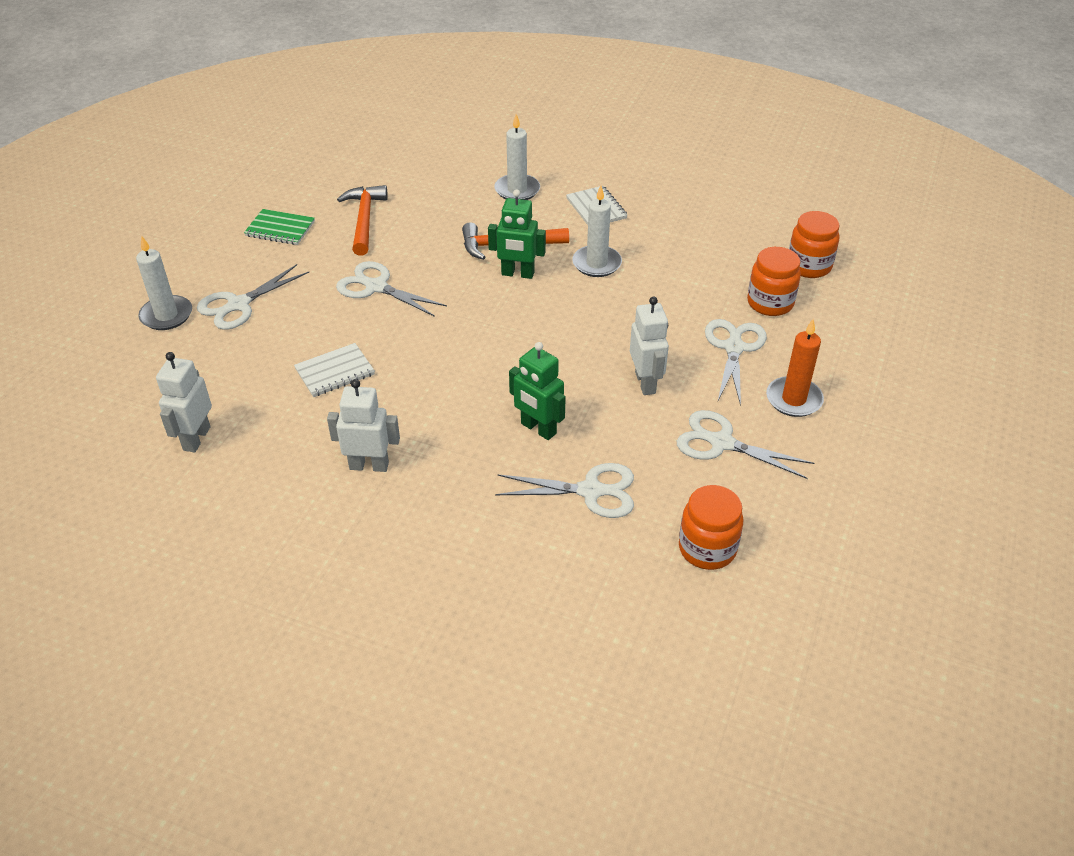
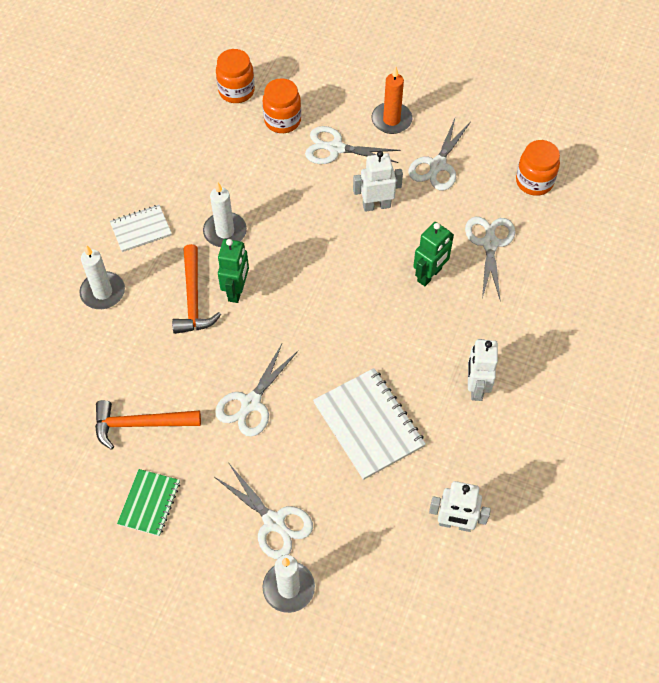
camera: 90 degrees left, 15 degrees up
white notebook [294,343,375,397] -> white notebook [313,368,426,480], size x1.68

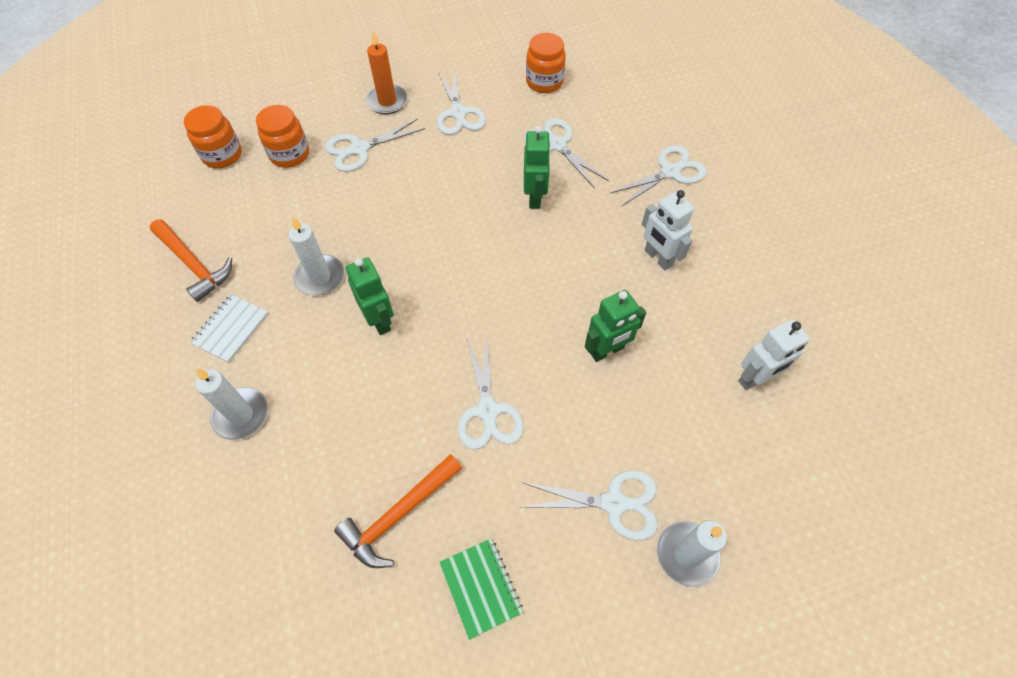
camera: 40 degrees left, 0 degrees up
orange hammer [172,244,221,334] -> orange hammer moved to [150,219,232,302]
white notebook [313,368,426,480] -> green robot [585,290,646,362]
white robot [353,151,403,212] -> none
none -> white scissors [610,145,707,206]

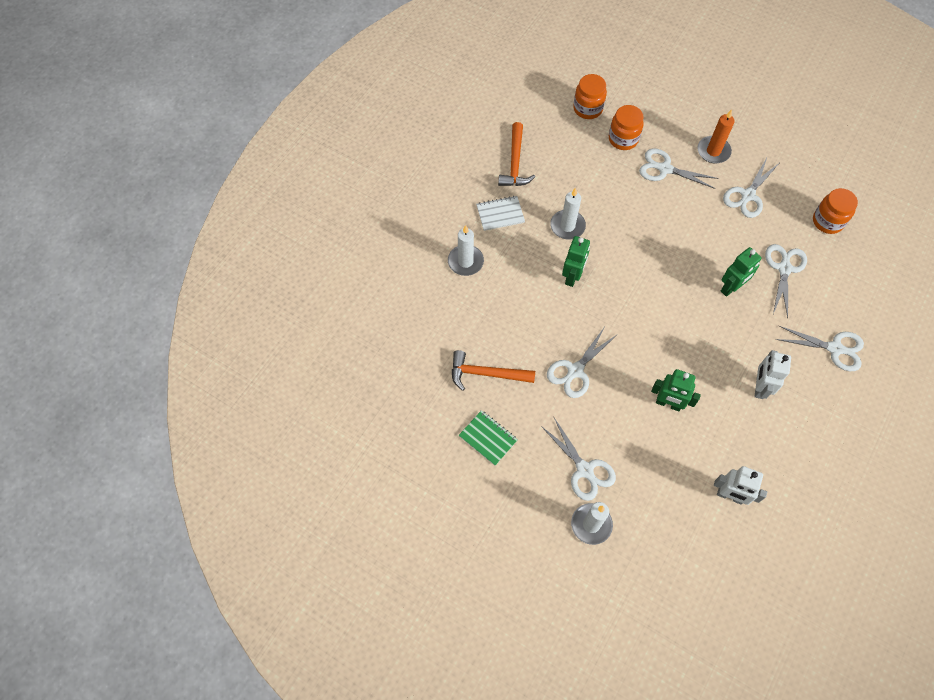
camera: 50 degrees right, 5 degrees up
green notebook [439,538,523,640] -> green notebook turned 75 degrees counterclockwise [459,410,518,466]

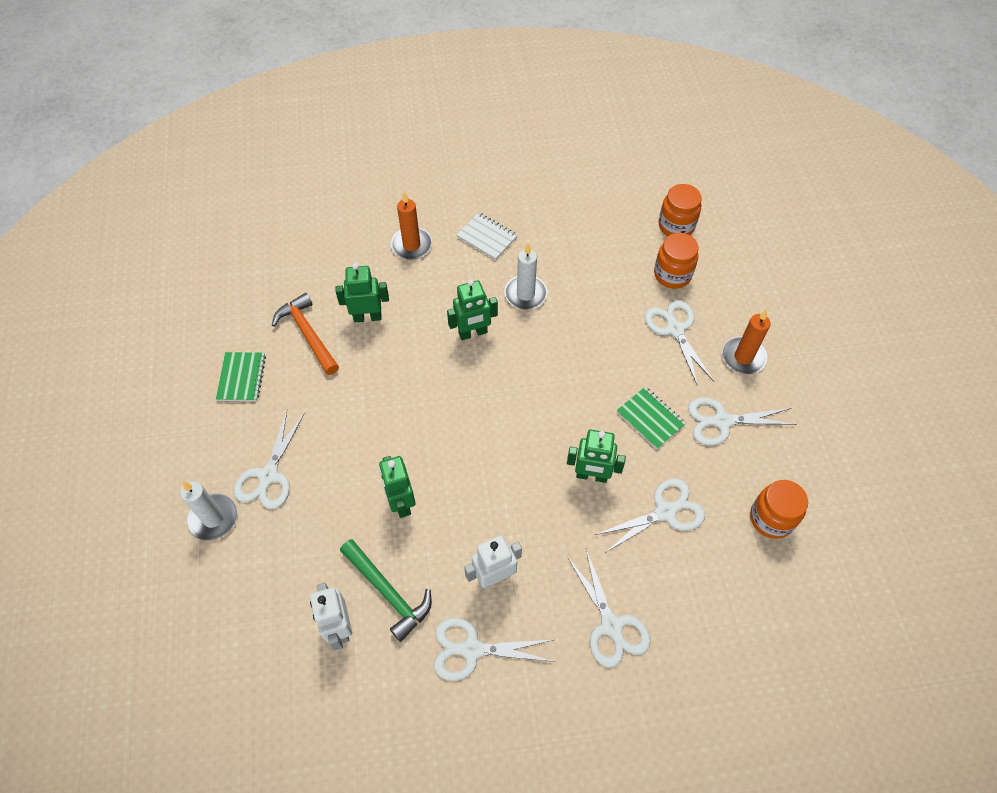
camera: 50 degrees right, 5 degrees down
white candle [448,225,484,276] -> orange candle [391,192,432,259]
orange hammer [498,122,535,186] -> none
white scissors [547,327,618,398] -> white scissors moved to [434,618,555,681]
none -> green robot [335,263,389,322]
none -> green hammer [340,539,432,642]
none -> green notebook [617,387,686,449]

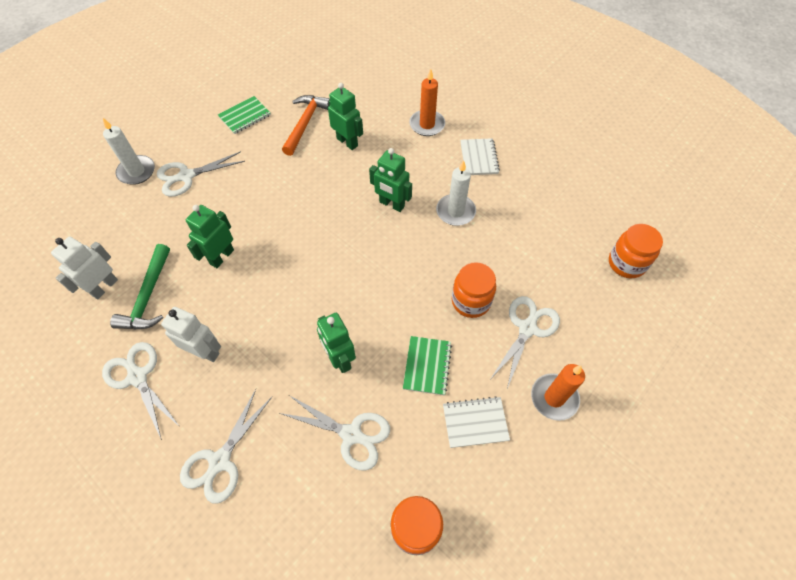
camera: 50 degrees right, 0 degrees up
orange jar [654,233,699,289] -> orange jar moved to [452,262,496,318]
white scissors [688,397,797,446] -> white notebook [443,396,510,448]

